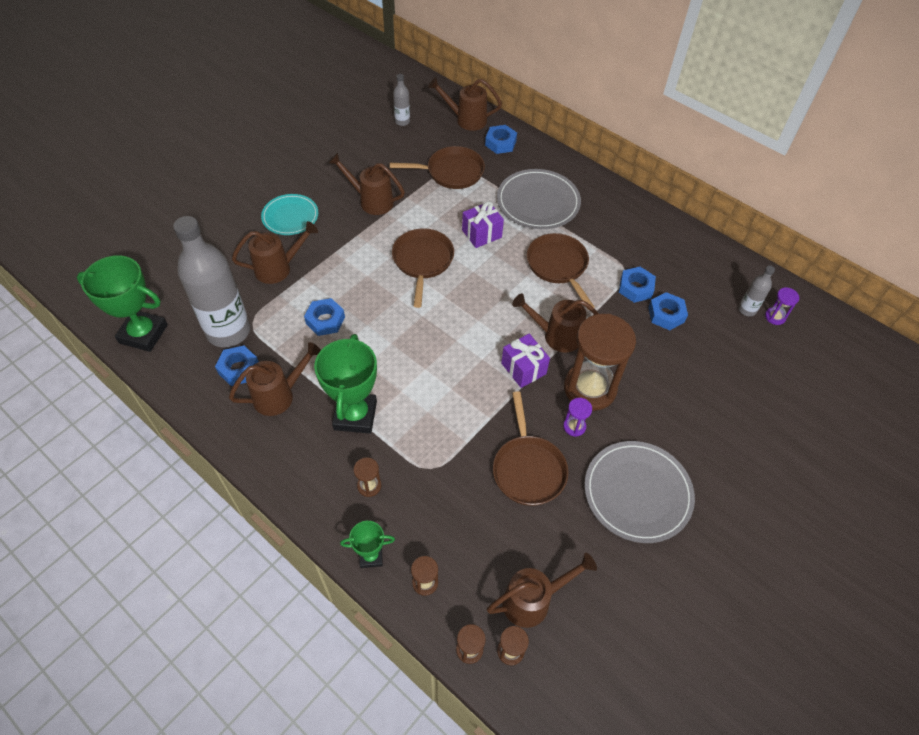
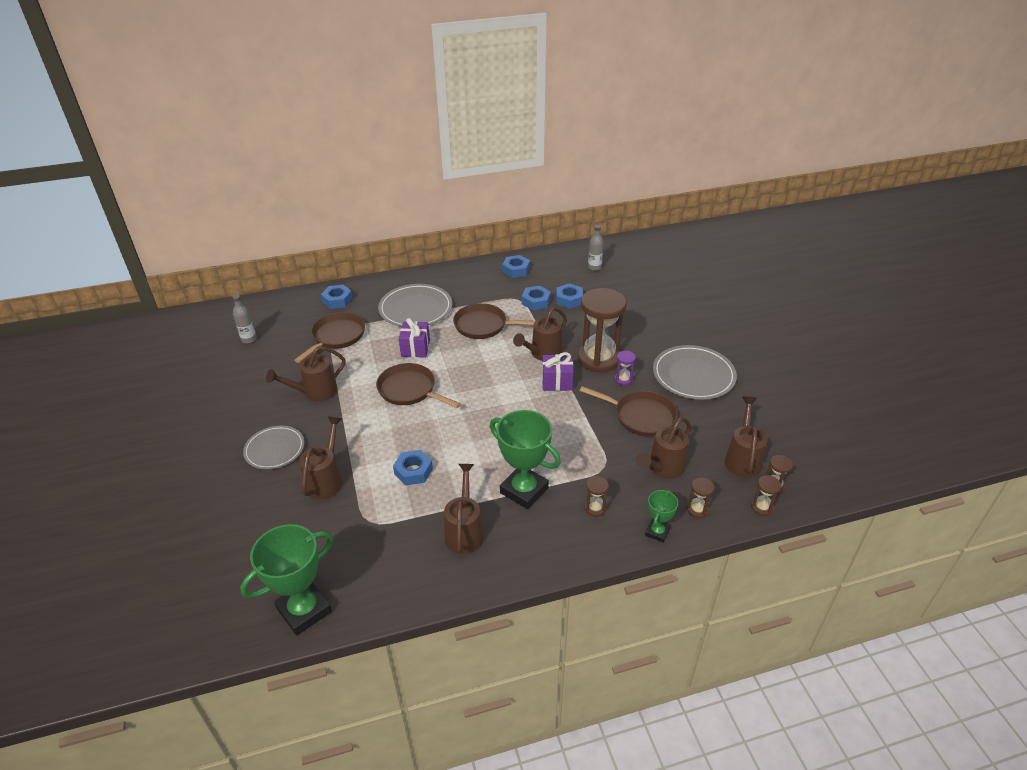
camera: 55 degrees left, 15 degrees down
grey bottle [173,216,250,348] -> none
blue nut [215,345,259,386] -> blue nut moved to [502,255,530,278]
turquoise plate [261,194,318,235] -> grey plate [243,426,304,469]
brown watering can [428,77,502,131] -> brown watering can moved to [636,417,691,479]
purple hourglass [765,287,799,325] -> none

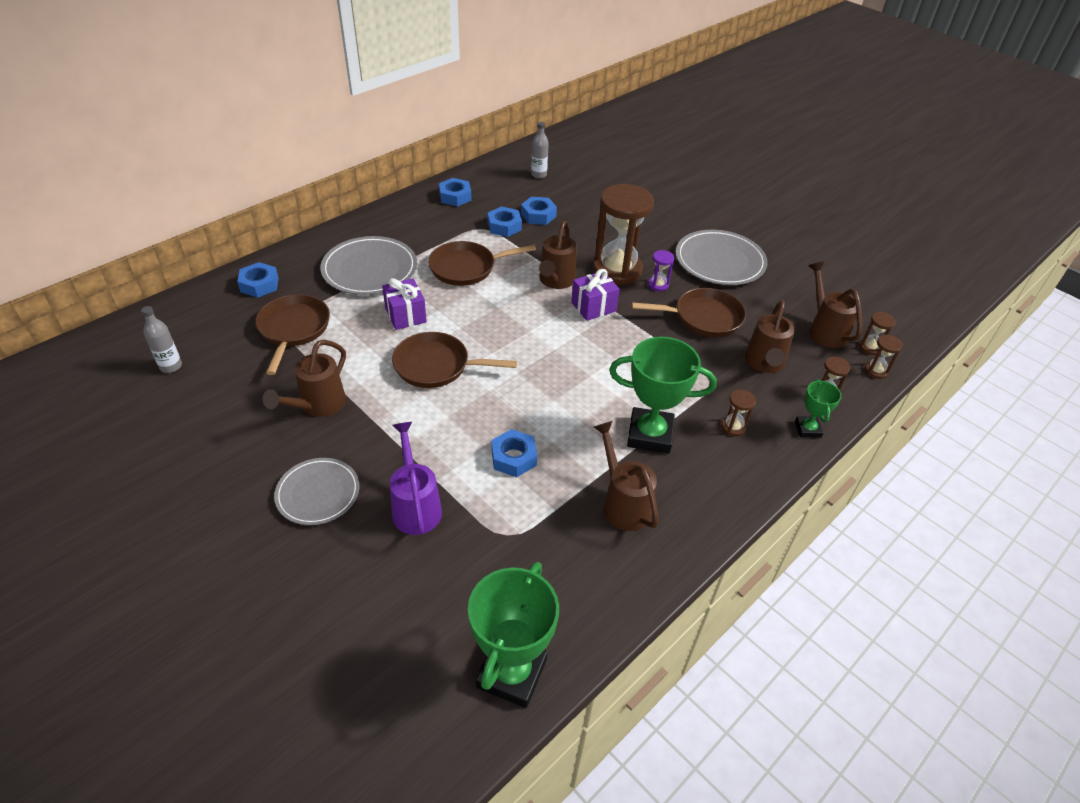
camera: 30 degrees left, 5 degrees up
brown watering can [299,416,342,500] -> purple watering can [390,422,442,535]

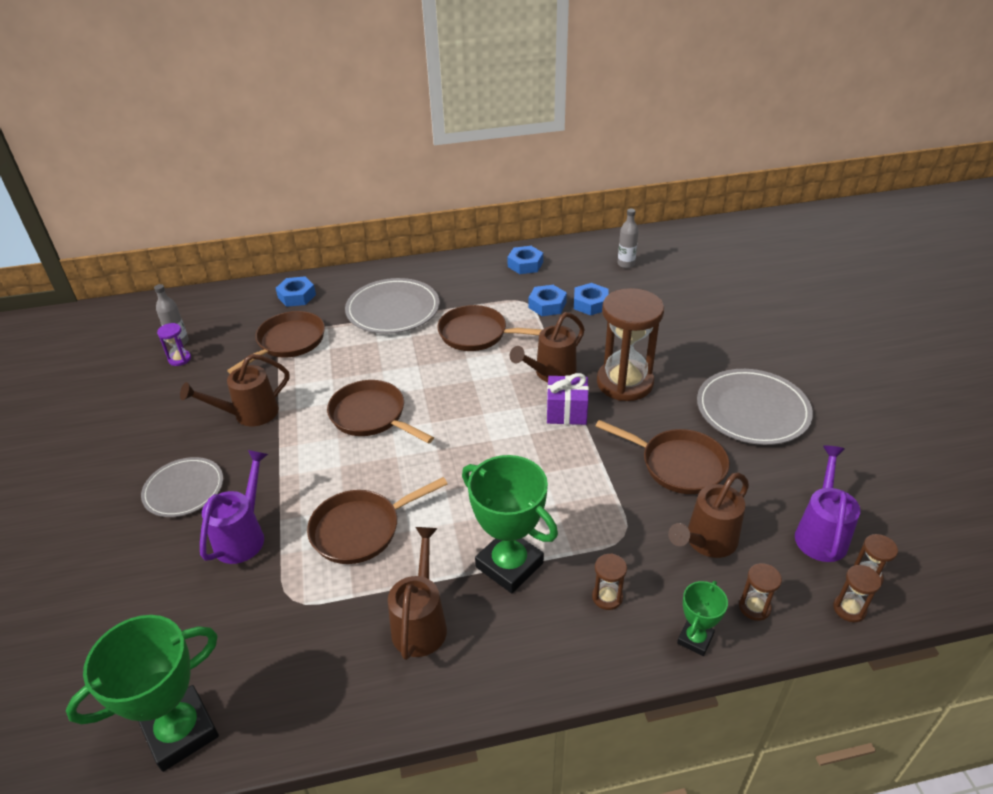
camera: 35 degrees right, 5 degrees down
purple gift [382,278,427,330] -> none
blue nut [491,429,537,477] -> brown pan [307,477,447,564]
purple hourglass [648,250,674,291] -> purple hourglass moved to [157,323,191,366]
brown watering can [808,261,862,348] -> purple watering can [795,446,860,562]

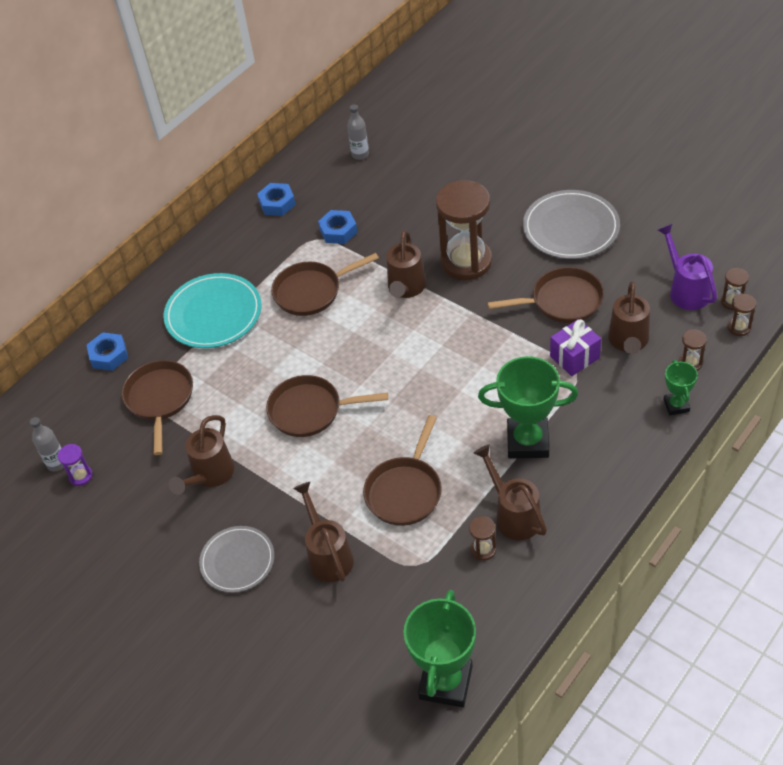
camera: 35 degrees left, 10 degrees up
purple watering can [200,450,268,564] -> brown watering can [293,482,354,582]
grey plate [345,278,440,334] -> turquoise plate [164,273,262,348]
purple gift [547,373,589,425] -> purple gift moved to [550,319,601,376]
blue nut [574,283,608,316] -> none
brown hourglass [592,553,627,610] -> brown hourglass moved to [469,516,496,561]

